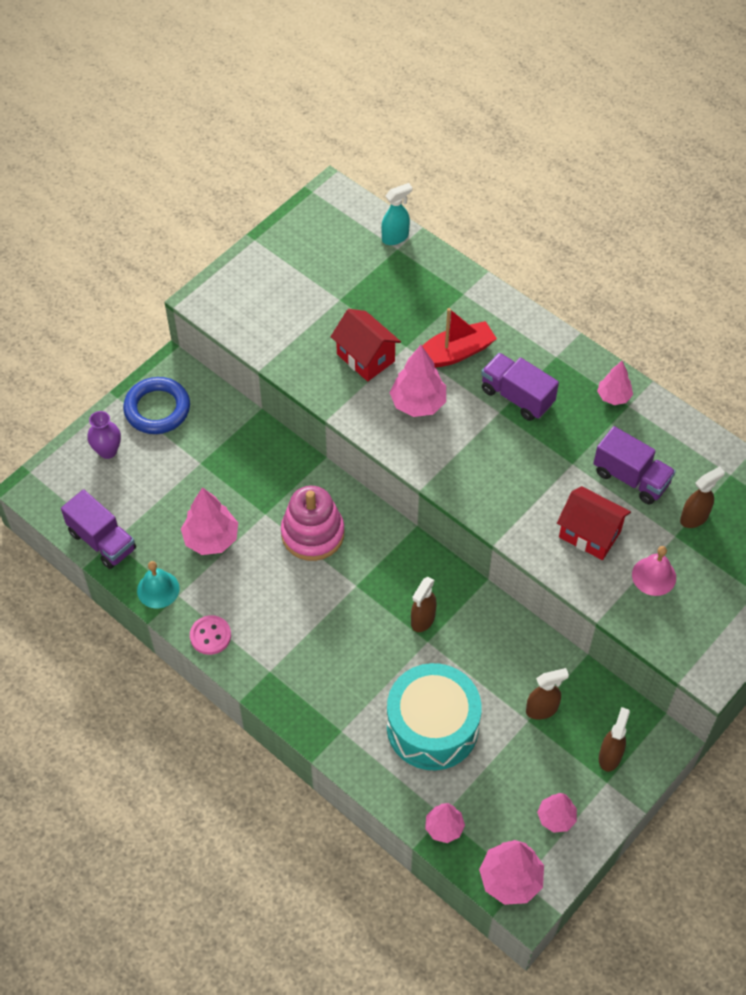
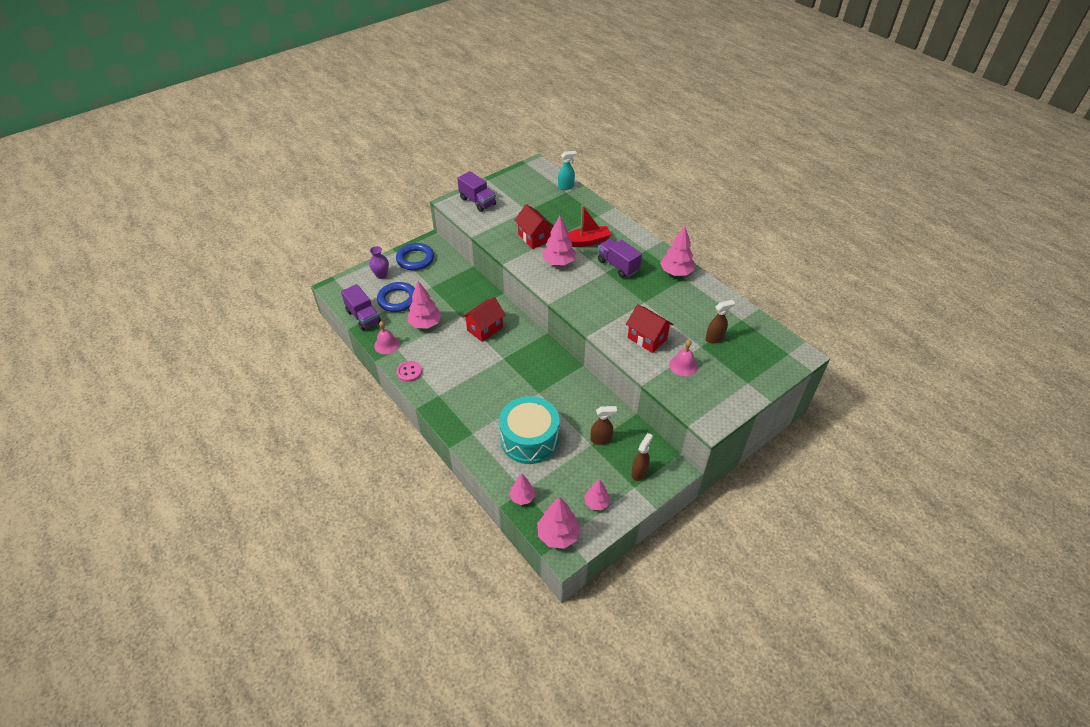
camera: 10 degrees right, 10 degrees down
turquoise bell [137,561,180,608] -> pink bell [374,321,400,354]
pink stacking toy [281,486,344,561] -> red house [462,297,506,342]
brown spray bottle [411,577,437,632] -> none
purple truck [594,426,676,504] -> purple truck moved to [457,171,496,212]
pink tree [597,361,633,405] -> pink tree [660,226,695,276], size x1.60
none -> blue ring [377,282,415,312]

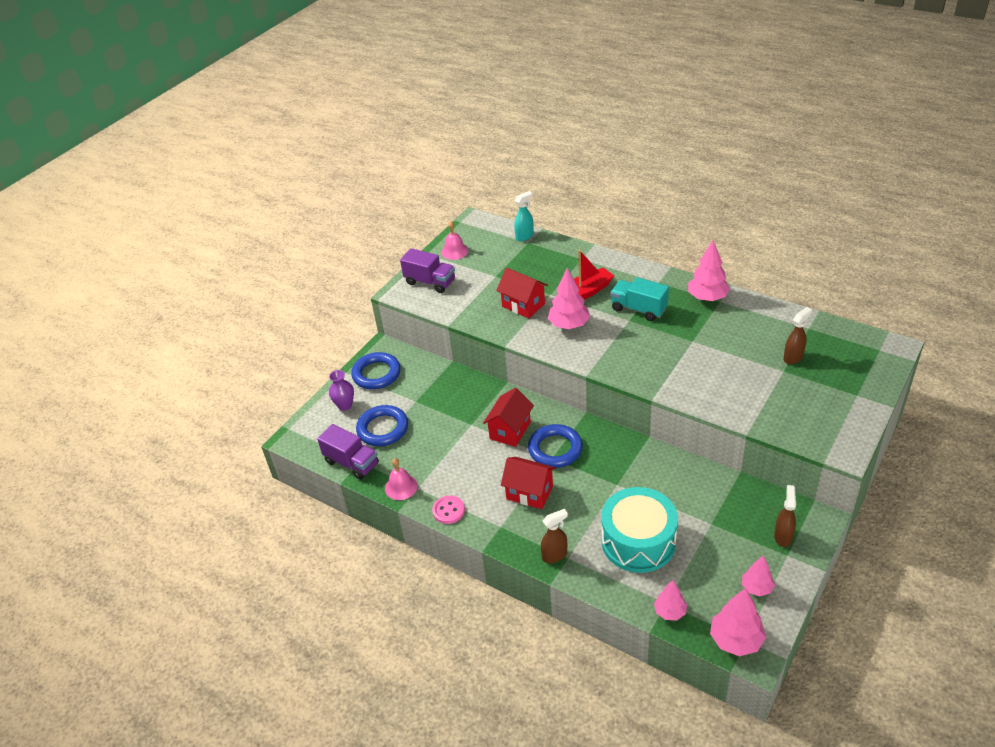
camera: 15 degrees left, 5 degrees down
pink tree [408,281,442,329] -> none
brown spray bottle [591,406,617,445] -> brown spray bottle moved to [541,509,568,563]
purple truck [598,239,642,278] -> turquoise truck [610,277,669,321]
red house [626,304,673,353] -> red house moved to [501,457,556,509]
pink bell [669,340,698,376] -> pink bell moved to [441,221,469,260]
none -> blue ring [528,424,583,468]

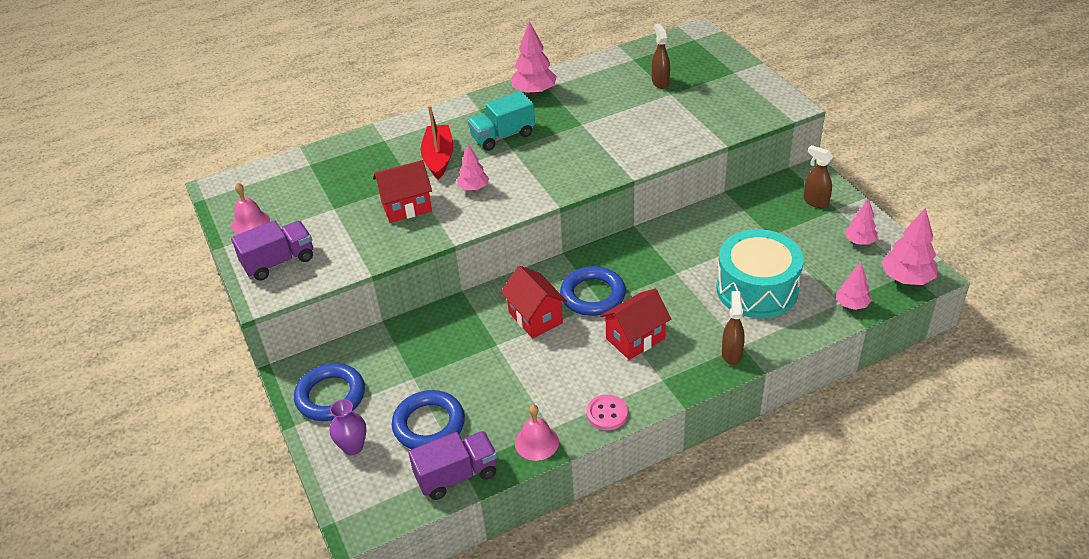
camera: 60 degrees left, 0 degrees up
turquoise spray bottle [514,191,534,241] -> none
pink tree [548,268,590,329] -> pink tree [457,144,489,191], size x0.63

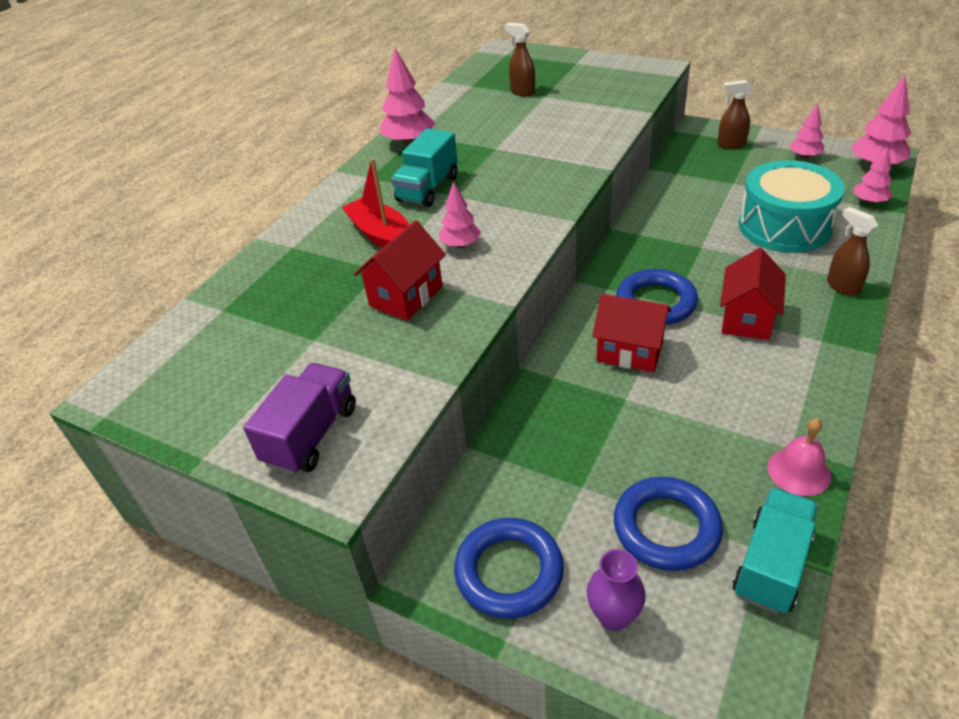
camera: 35 degrees left, 0 degrees up
pink bell [232,183,270,234] -> none
purple truck [408,431,497,500] -> turquoise truck [732,488,818,614]
pink button [586,394,628,430] -> none

